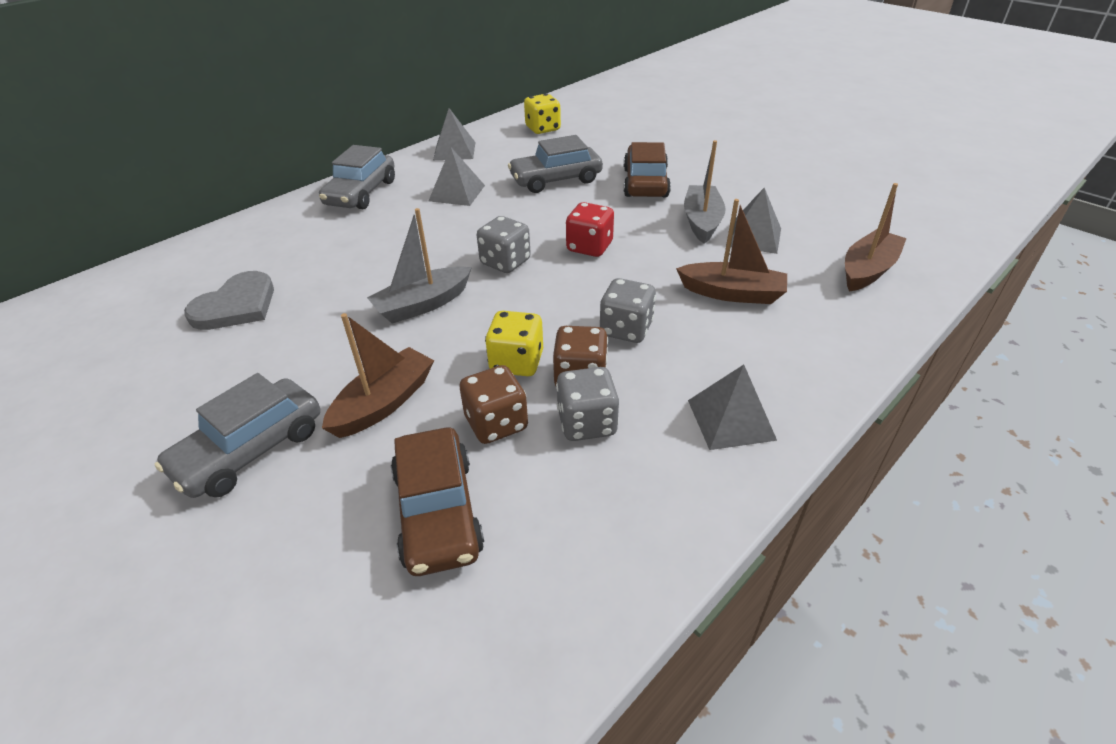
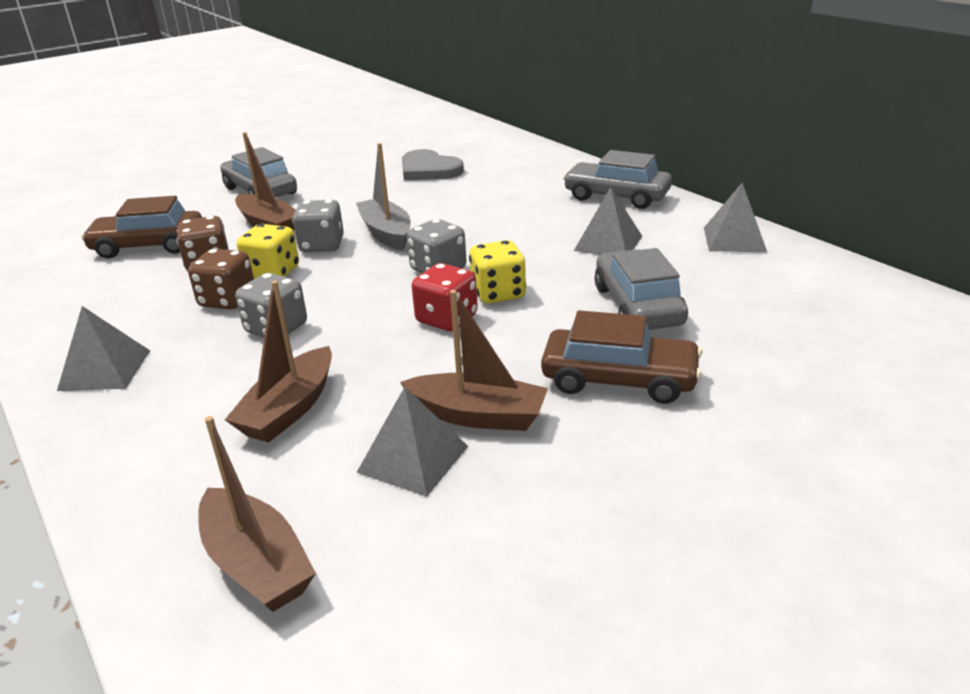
camera: 100 degrees right, 10 degrees down
yellow dice [524,94,561,134] -> yellow dice moved to [469,240,526,304]
grey dice [556,367,619,441] -> grey dice moved to [292,200,344,252]
grey boat [684,140,726,244] -> brown boat [400,290,548,431]

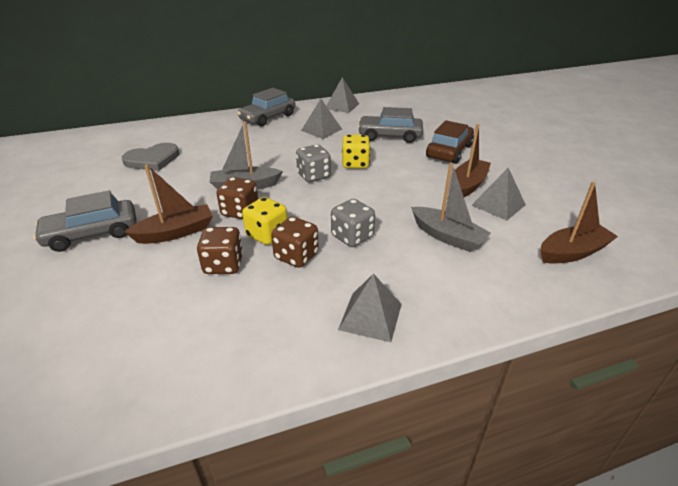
camera: 75 degrees left, 5 degrees up
brown car [81,196,202,259] -> none
brown boat [225,281,332,443] -> grey boat [411,163,491,252]
grey dice [292,200,344,252] -> brown dice [216,177,258,219]
red dice [412,263,478,331] -> none

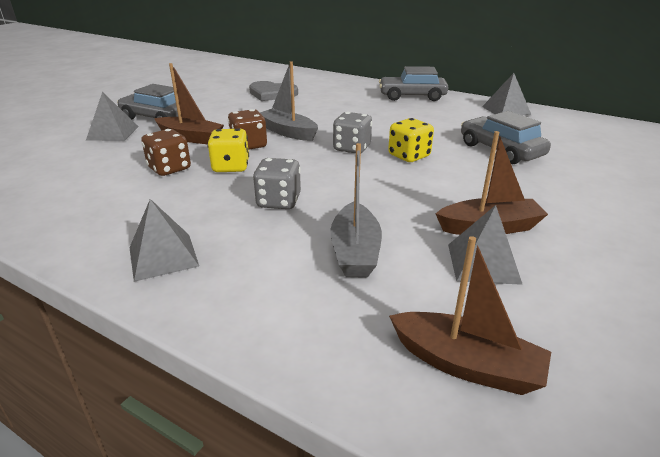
camera: 50 degrees right, 5 degrees down
brown dice [271,217,319,268] -> none
grey pyramid [301,99,342,139] -> grey pyramid moved to [86,92,139,141]
brown car [426,120,474,164] -> none

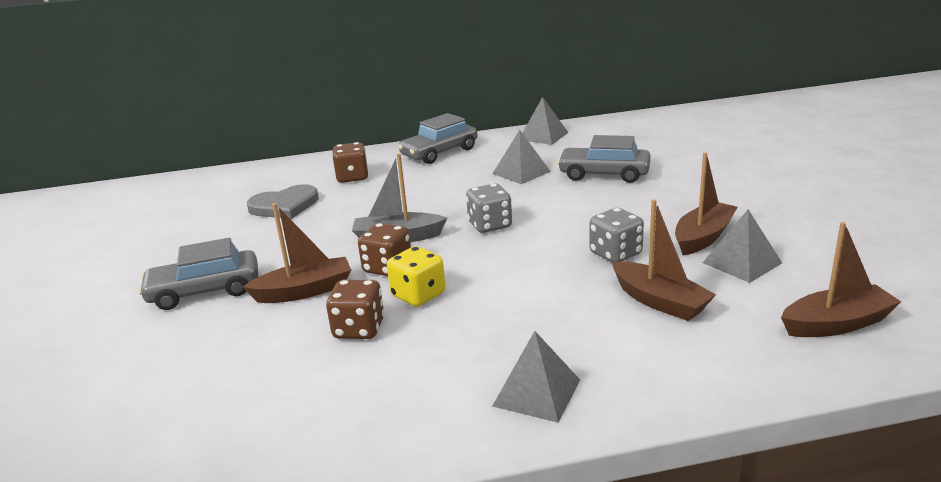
camera: 40 degrees left, 5 degrees down
grey pyramid [86,92,139,141] -> grey pyramid moved to [492,130,551,184]
grey dice [253,158,301,209] -> grey dice moved to [589,208,644,262]
grey boat [330,143,382,277] -> brown boat [612,200,716,321]
yellow dice [388,118,434,162] -> none
none -> brown dice [332,142,369,183]

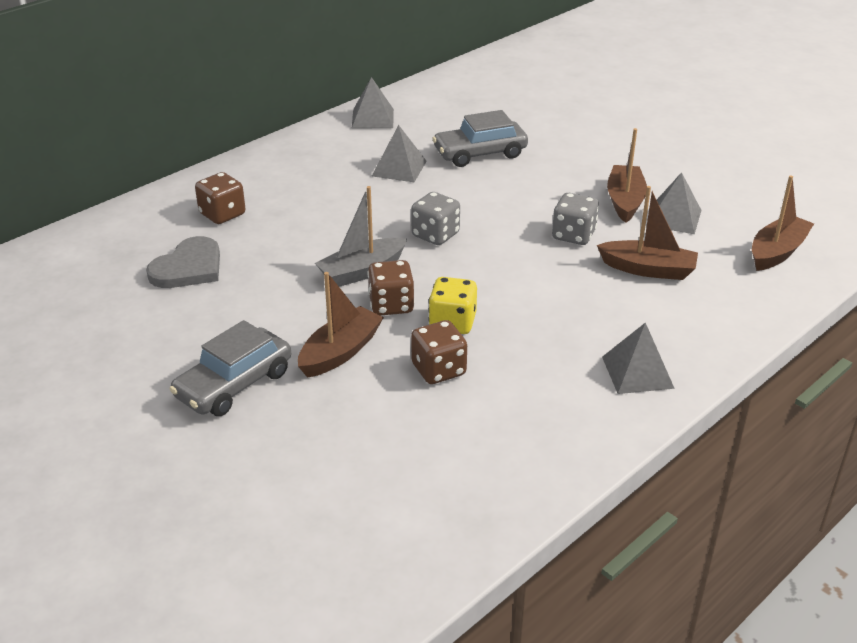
camera: 35 degrees left, 10 degrees up
grey car [398,113,478,164] -> none

